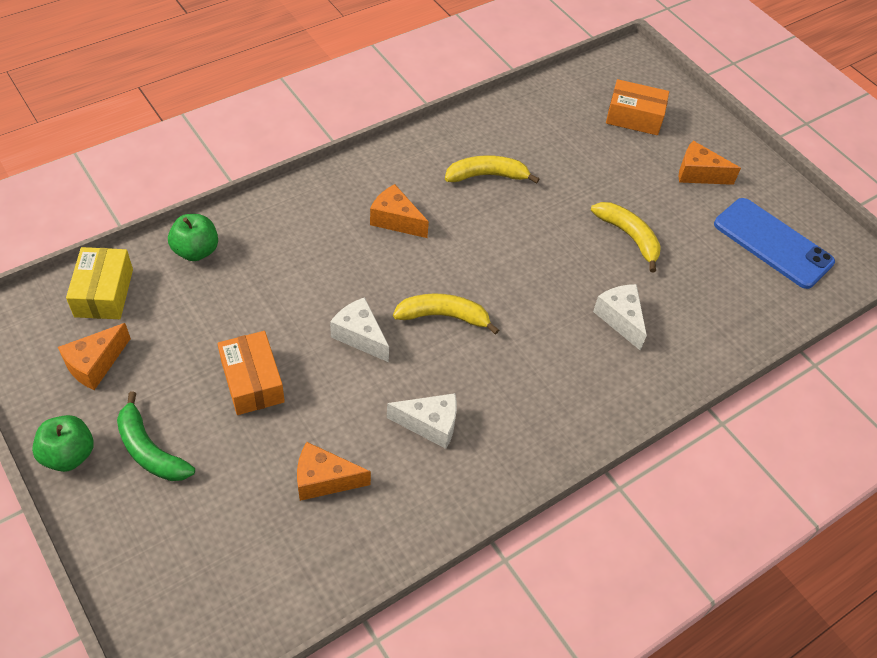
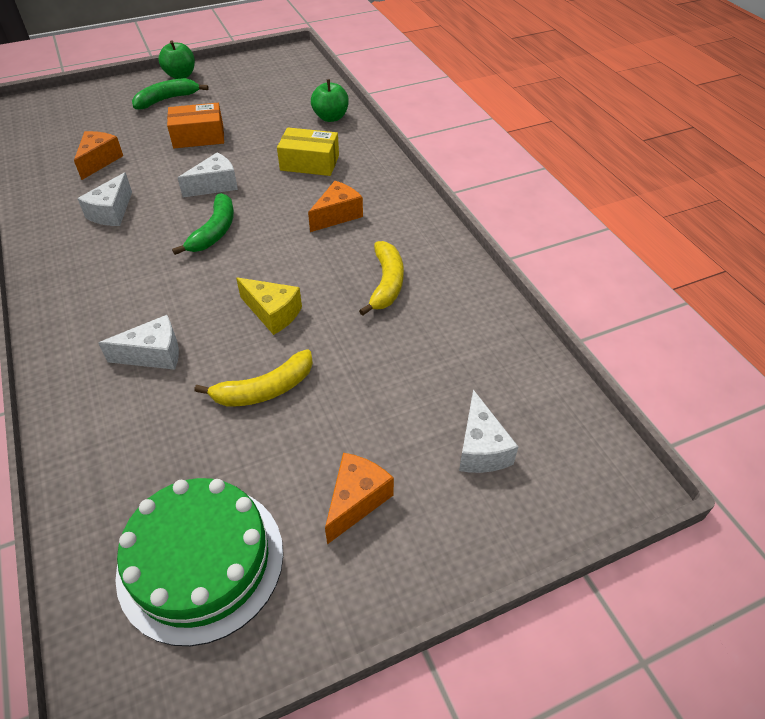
camera: 105 degrees right, 5 degrees down
orange cheese [58,323,131,390] -> none
yellow box [66,247,133,319] -> yellow box moved to [277,127,339,176]
yellow banana [393,293,499,335] -> green banana [172,193,234,255]
orange box [606,79,669,135] -> white cheese [459,390,519,473]
blue phone [714,198,835,289] -> green cake [115,478,283,646]
none -> yellow cheese [236,277,302,335]

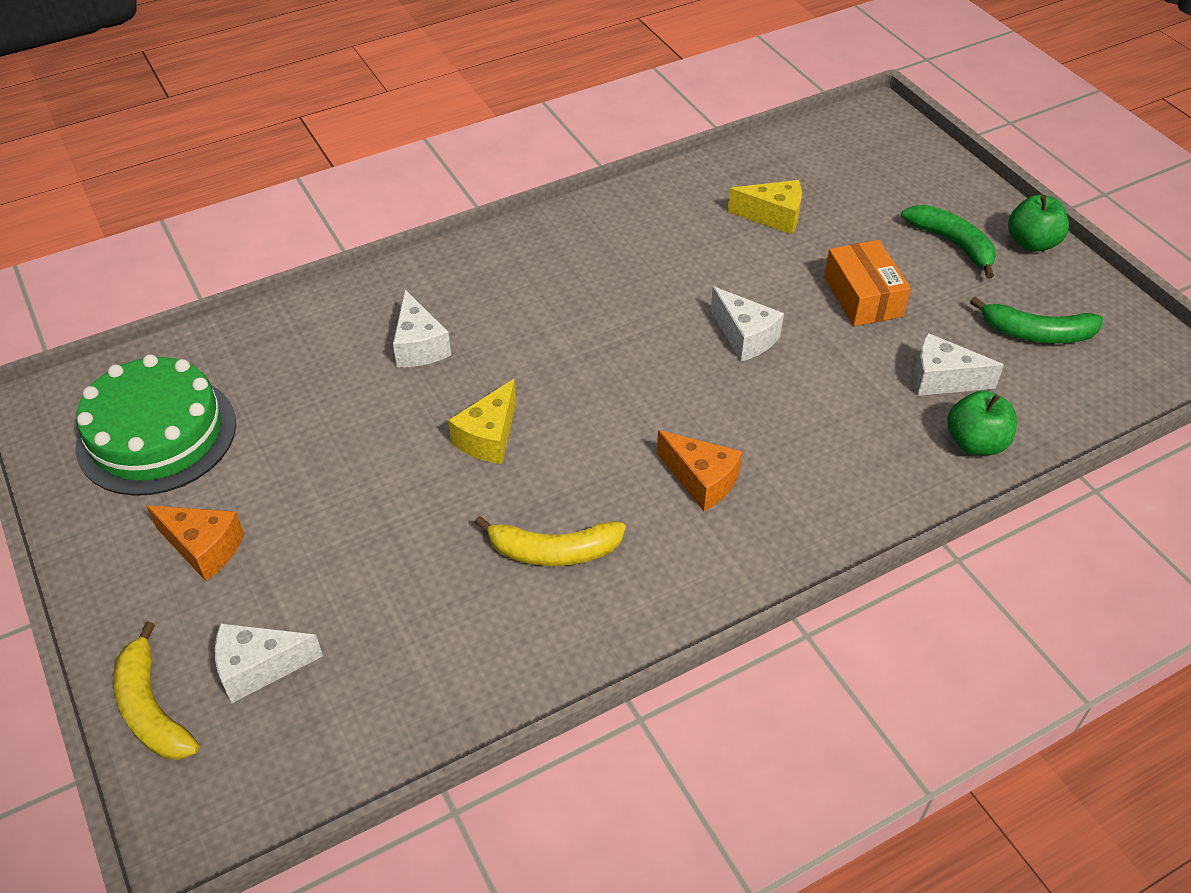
camera: 85 degrees right, 0 degrees up
orange cheese [74,131,123,180] -> yellow cheese [728,180,802,235]
white cheese [77,172,132,226] -> white cheese moved to [914,333,1004,396]
green banana [172,193,234,255] -> green banana moved to [970,297,1103,344]
yellow banana [195,349,313,407] -> yellow banana moved to [114,621,199,760]
yellow box [277,127,339,176] -> none

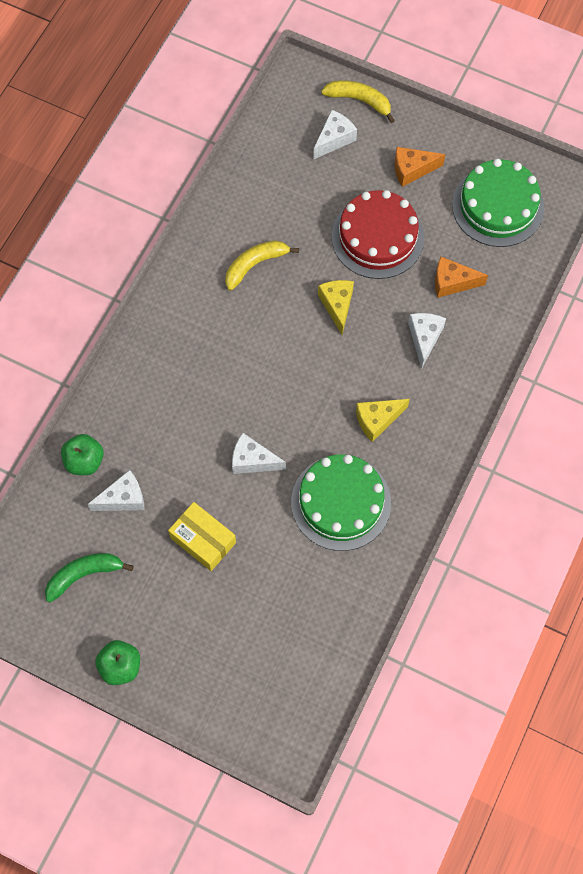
camera: 145 degrees right, 20 degrees up
white cheese [393,289,451,367] -> white cheese turned 60 degrees clockwise [408,313,446,369]
orange cheese [657,430,742,511] -> orange cheese moved to [435,257,488,298]
yellow cheese [728,180,802,235] -> yellow cheese moved to [356,399,410,442]
orange box [824,240,911,326] -> yellow box [168,502,236,571]
green banana [901,205,996,278] -> none
none -> green cake [291,454,391,551]
none -> red cake [332,190,424,279]

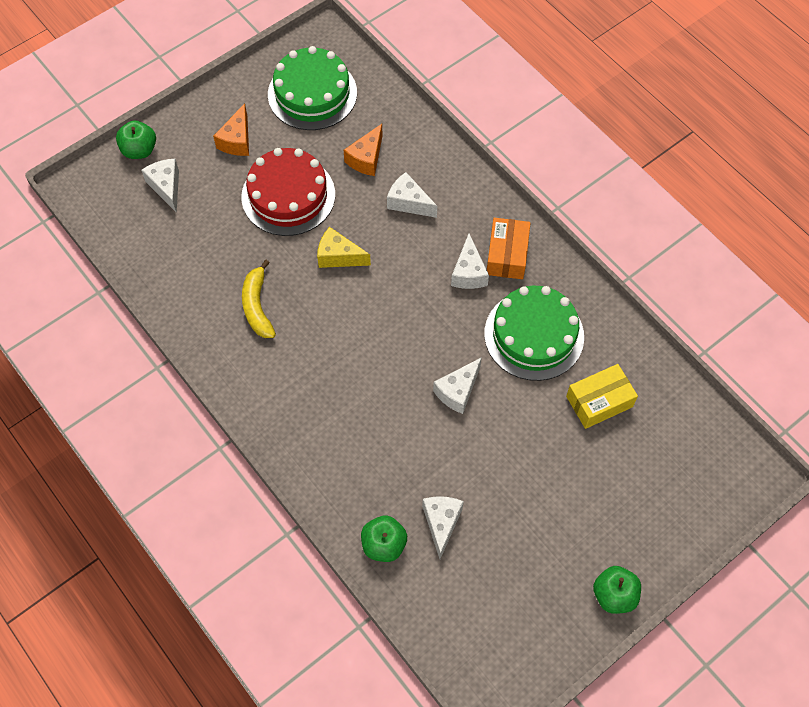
camera: 65 degrees left, 5 degrees down
green banana [45,553,134,603] -> none
yellow box [168,502,236,571] -> yellow box moved to [566,364,638,429]
yellow banana [321,80,395,123] -> green apple [116,121,156,159]
yellow cheese [356,399,410,442] -> white cheese [451,234,489,289]
none -> orange box [487,218,530,279]

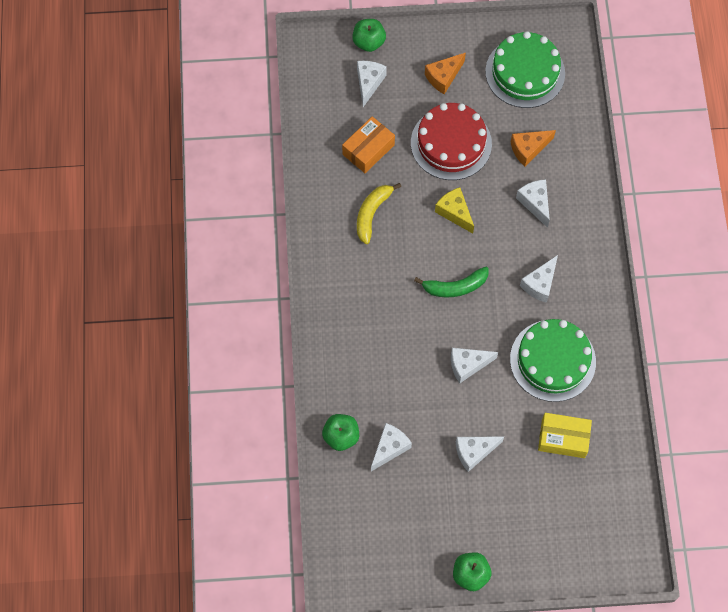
camera: 35 degrees right, 5 degrees up
orange box [487,218,530,279] -> orange box moved to [342,116,395,173]
none -> green banana [414,267,489,297]
none -> white cheese [456,437,504,472]

